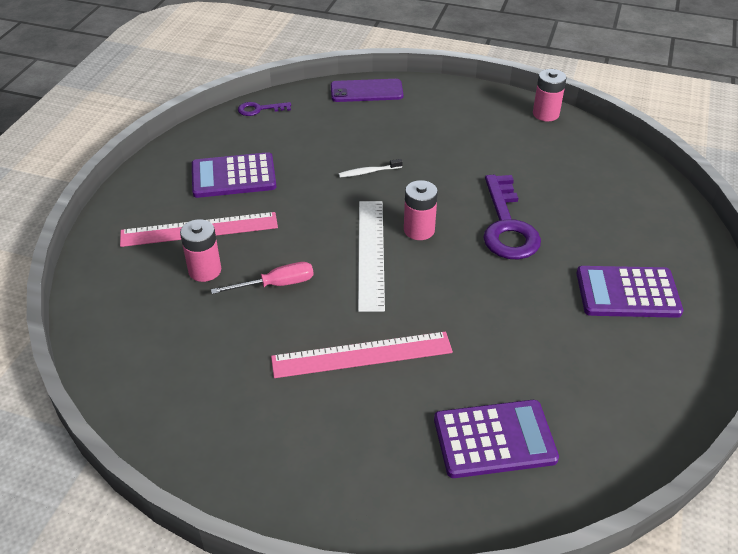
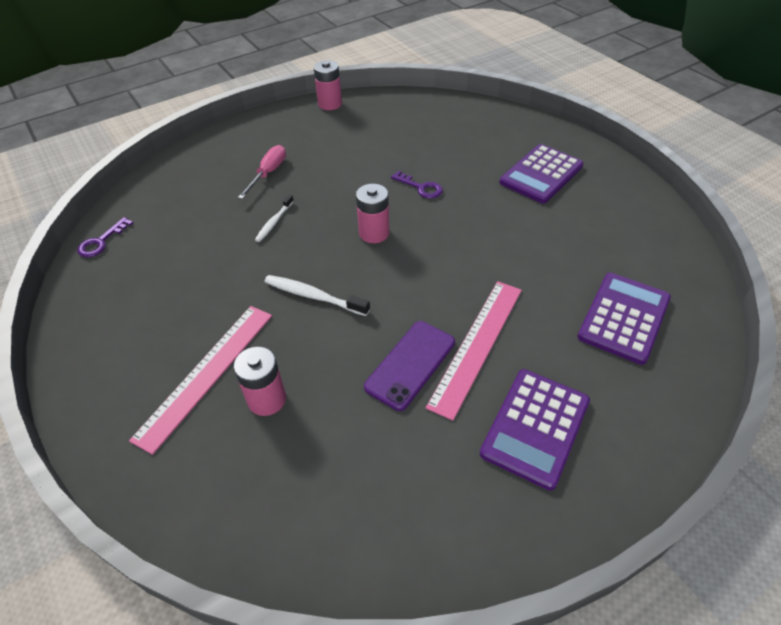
camera: 50 degrees left, 5 degrees up
purple calculator [192,152,276,198] -> purple calculator moved to [480,369,590,491]
pink screwdriver [211,262,314,294] -> pink screwdriver moved to [238,145,286,199]
purple phone [331,79,403,102] -> purple phone moved to [364,321,455,411]
white ruler [358,201,385,312] -> none
purple key [483,175,541,259] -> purple key [391,171,443,199], size x0.49
none -> white toothbrush [264,275,370,316]

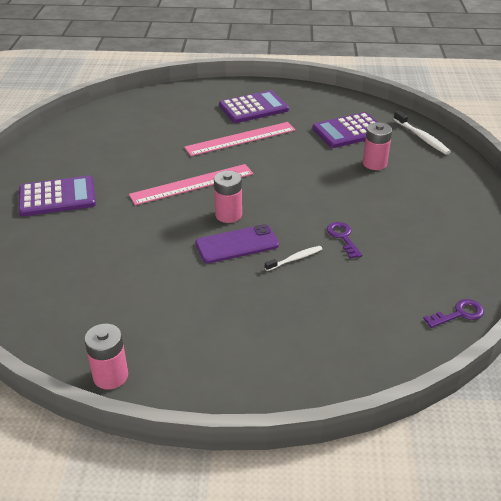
camera: 145 degrees left, 10 degrees down
pink ruler [129,306,272,455] -> pink ruler moved to [129,164,253,205]
pink screwdriver [238,145,286,199] -> none
white toothbrush [264,275,370,316] -> white toothbrush moved to [393,111,451,155]
purple phone [364,321,455,411] -> purple phone moved to [195,224,279,263]
purple key [391,171,443,199] -> purple key moved to [327,222,362,259]
purple calculator [577,273,671,365] -> purple calculator moved to [312,112,377,148]

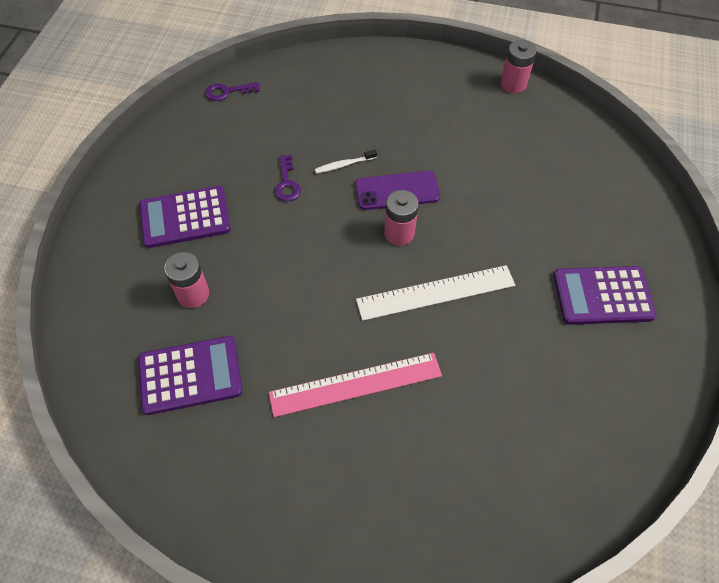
camera: 170 degrees left, 20 degrees up
pink ruler [129,164,253,205] -> white ruler [356,265,515,321]
purple calculator [219,90,289,123] -> purple calculator moved to [139,186,231,248]
white toothbrush [393,111,451,155] -> none

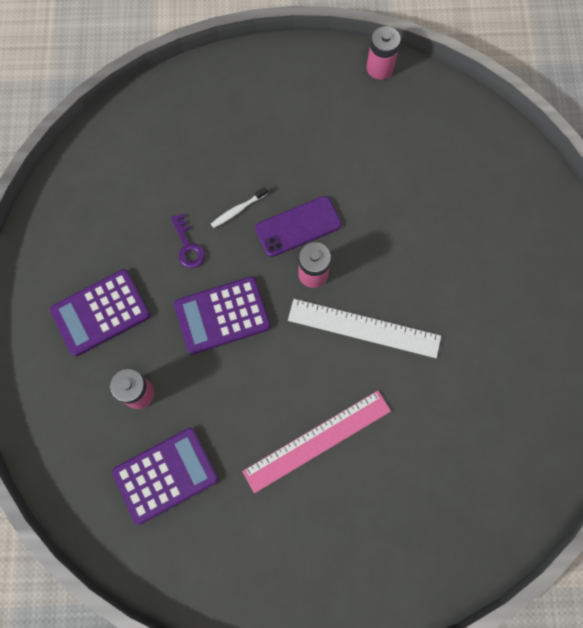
camera: 15 degrees left, 15 degrees up
purple key [206,82,260,101] -> none
white ruler [356,265,515,321] -> white ruler turned 45 degrees clockwise [288,299,441,358]
purple calculator [553,266,657,325] -> purple calculator moved to [174,276,271,354]

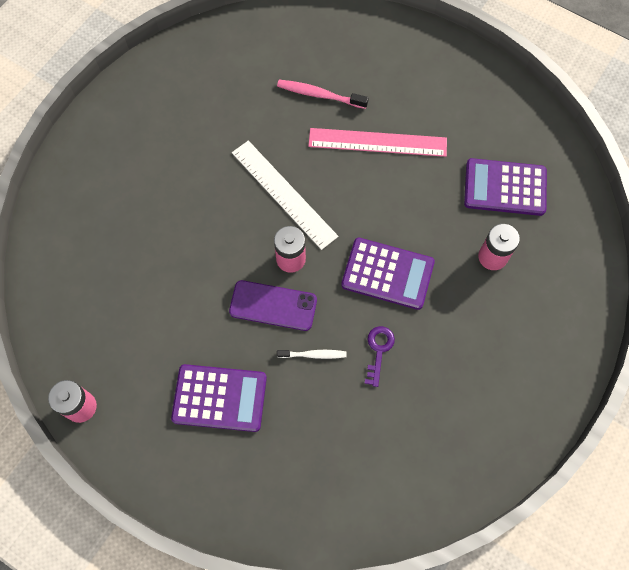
camera: 145 degrees left, 5 degrees down
purple calculator [50,269,151,356] -> purple calculator moved to [171,364,267,432]
none -> pink toothbrush [277,80,369,109]

